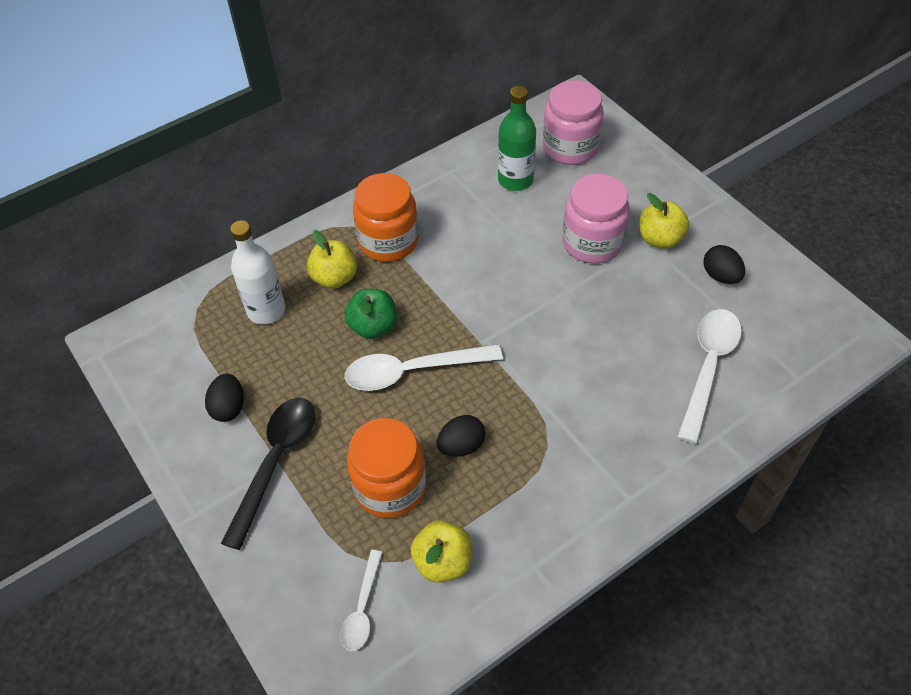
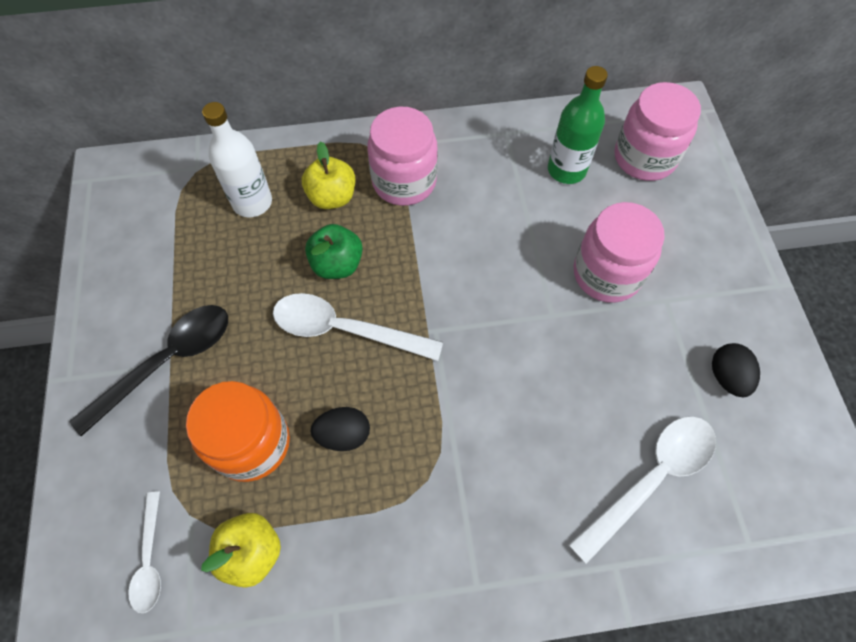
camera: 25 degrees right, 10 degrees up
black egg [205,374,244,422] -> none
white spoon [340,550,383,651] -> white spoon turned 45 degrees counterclockwise [128,492,161,613]
orange jar [353,173,419,262] -> pink jar [367,107,438,206]
yellow apple [639,193,689,249] -> none

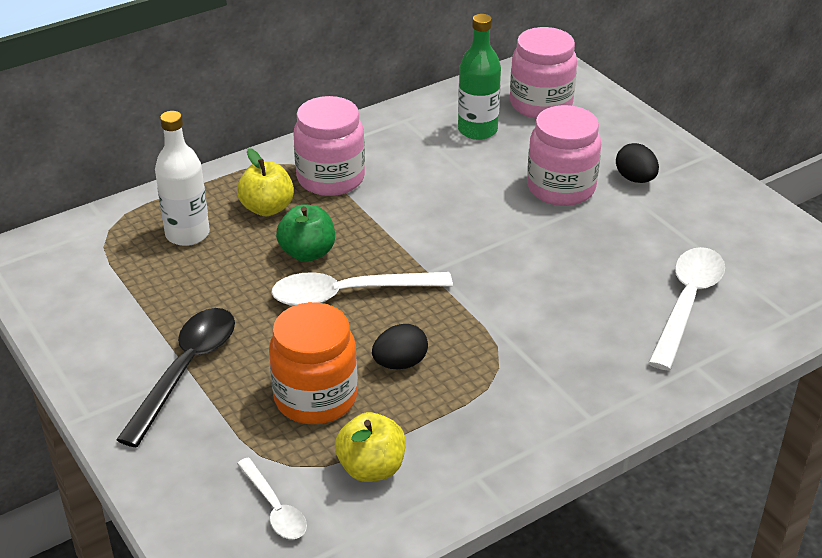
camera: 25 degrees left, 25 degrees down
black egg [712,343,760,397] -> black egg moved to [616,143,659,183]

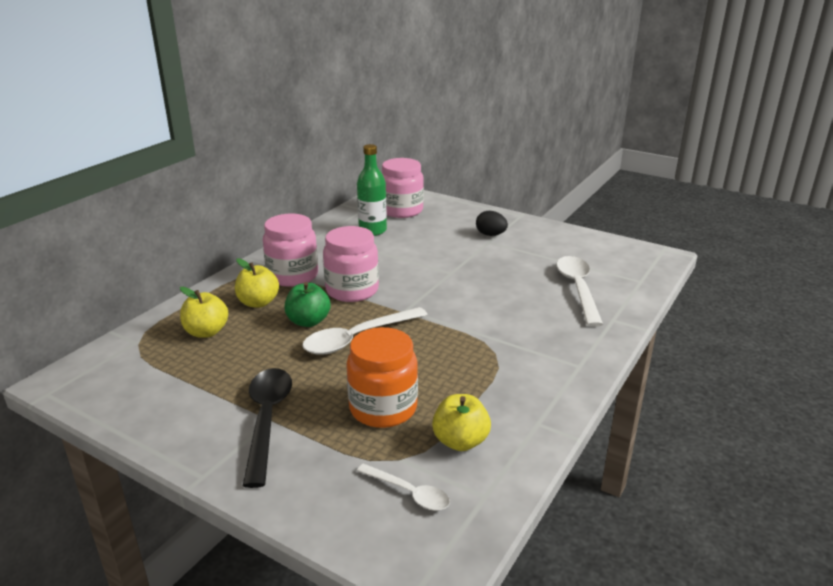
camera: 25 degrees left, 10 degrees down
white bottle [155,111,210,246] -> yellow apple [180,287,228,338]
black egg [372,324,428,369] -> none
pink jar [527,105,601,206] -> pink jar moved to [323,226,379,302]

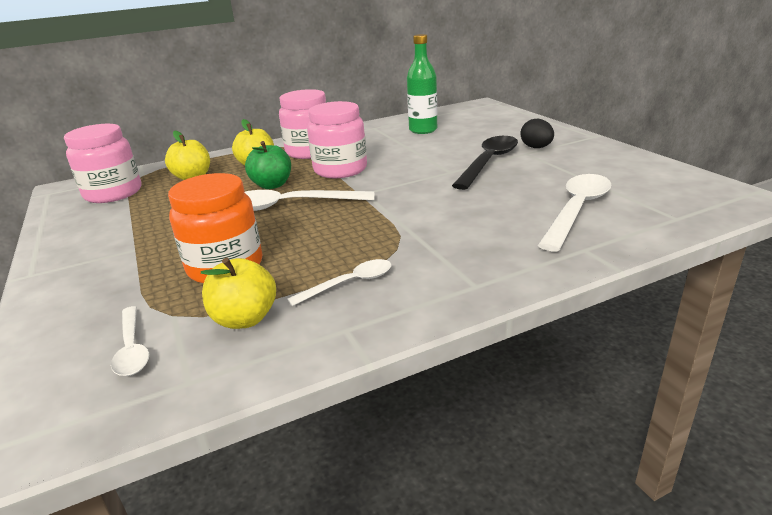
camera: 35 degrees right, 0 degrees up
black spoon [243,368,292,488] -> black spoon moved to [452,136,518,190]
pink jar [382,158,424,218] -> pink jar moved to [64,124,141,203]
none -> white spoon [287,259,392,306]

